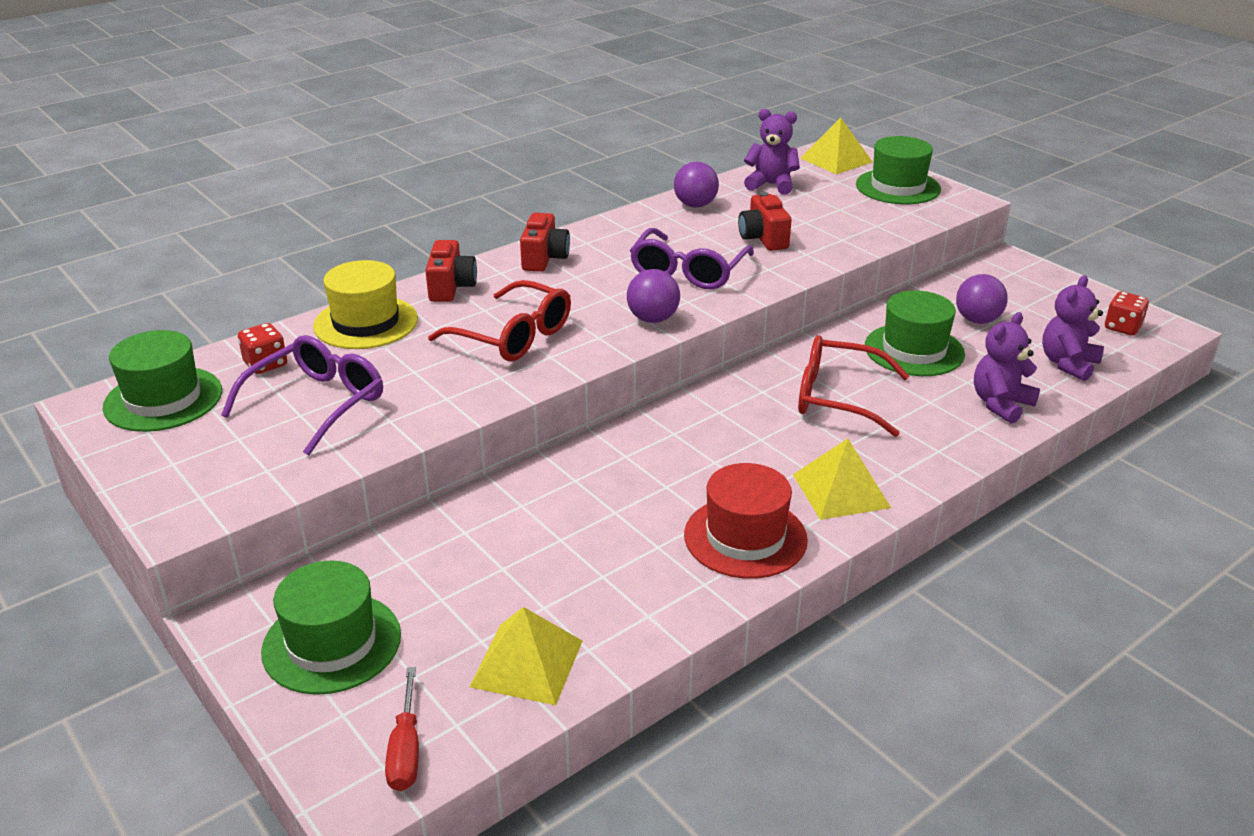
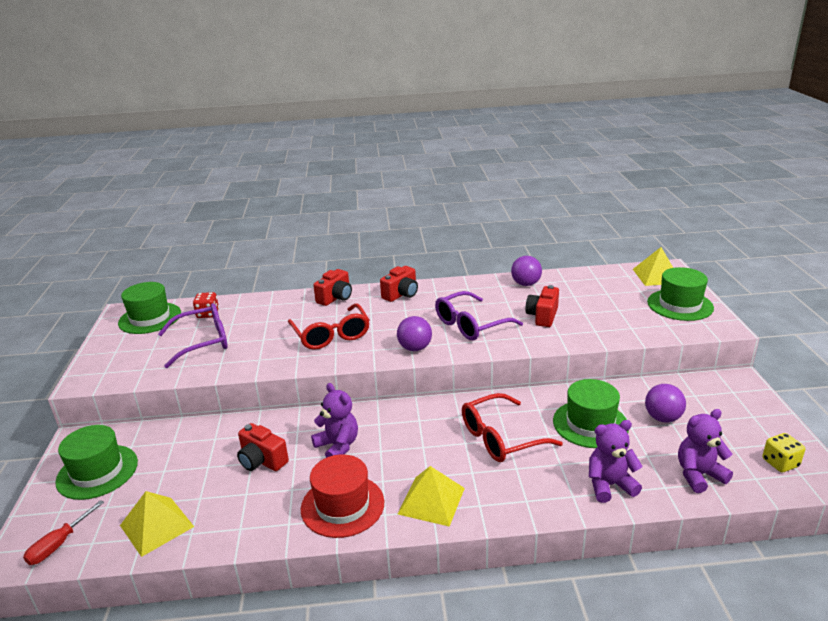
camera: 35 degrees right, 5 degrees down
yellow hat [313,260,418,349] -> none
purple teddy bear [744,109,800,195] -> purple teddy bear moved to [311,383,358,458]
red glasses [798,335,909,437] -> red glasses turned 75 degrees counterclockwise [462,393,563,462]
red dice [1105,291,1149,335] -> yellow dice [762,433,805,472]
none -> red camera [237,423,289,471]

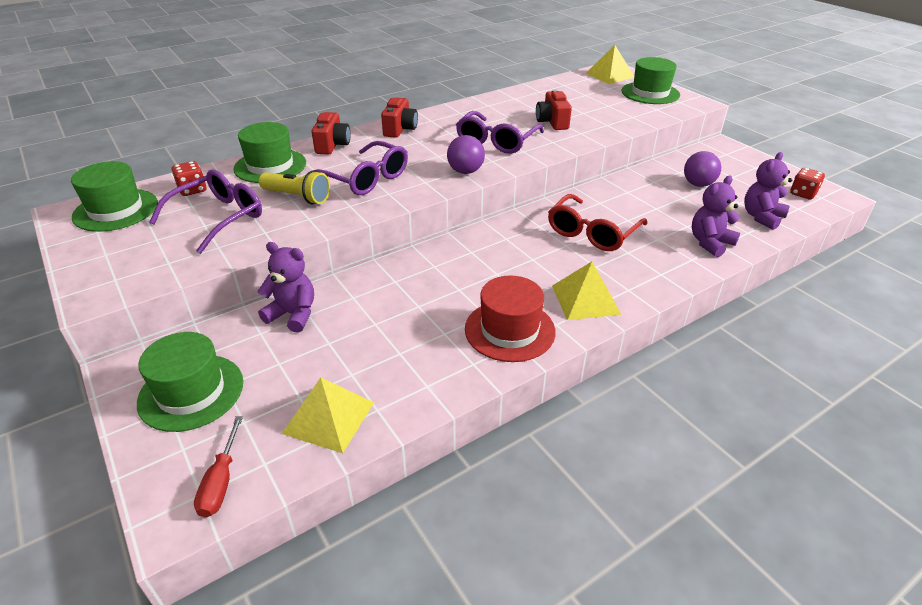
camera: 30 degrees left, 10 degrees up
red camera [237,423,289,471] -> none
red glasses [288,303,370,350] -> purple glasses [315,141,408,195]
purple teddy bear [311,383,358,458] -> purple teddy bear moved to [258,242,314,333]
purple ball [511,256,542,286] -> none
green hat [553,379,629,448] -> green hat moved to [233,122,306,183]
yellow dice [762,433,805,472] -> red dice [790,168,825,200]
none -> yellow flashlight [259,170,330,204]

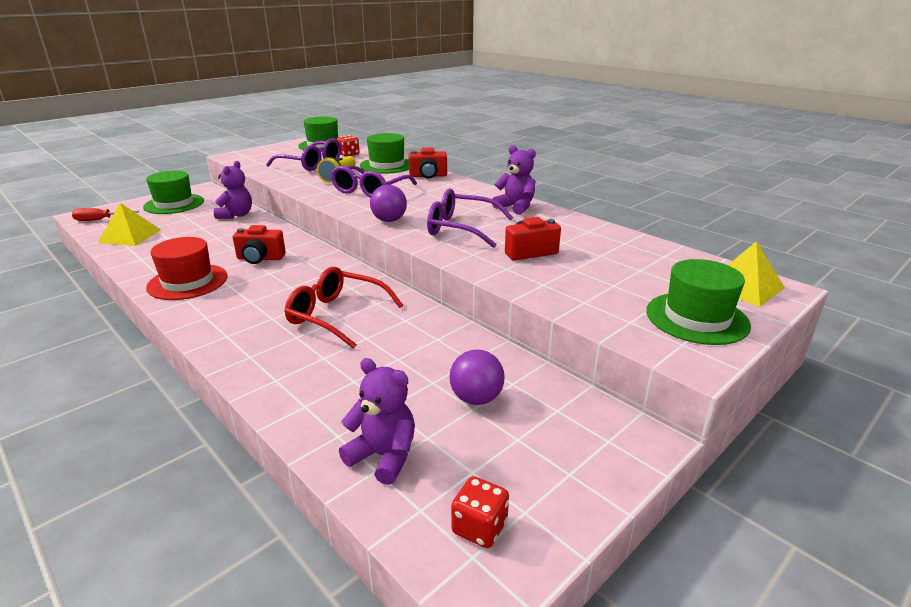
camera: 80 degrees right, 10 degrees down
red camera [381,97,418,138] -> red camera moved to [233,225,286,264]
yellow pyramid [552,262,622,320] -> none
purple teddy bear [692,176,740,257] -> purple teddy bear moved to [492,145,536,215]

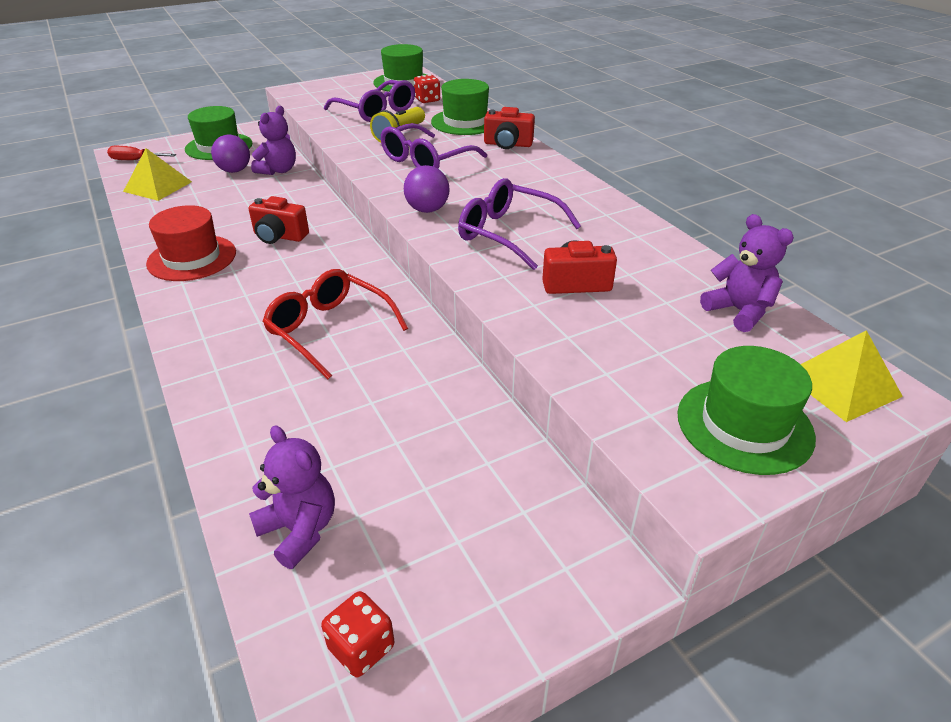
camera: 15 degrees right, 10 degrees up
purple ball [450,349,505,405] -> purple ball moved to [211,135,250,173]
purple teddy bear [492,145,536,215] -> purple teddy bear moved to [700,214,794,332]

